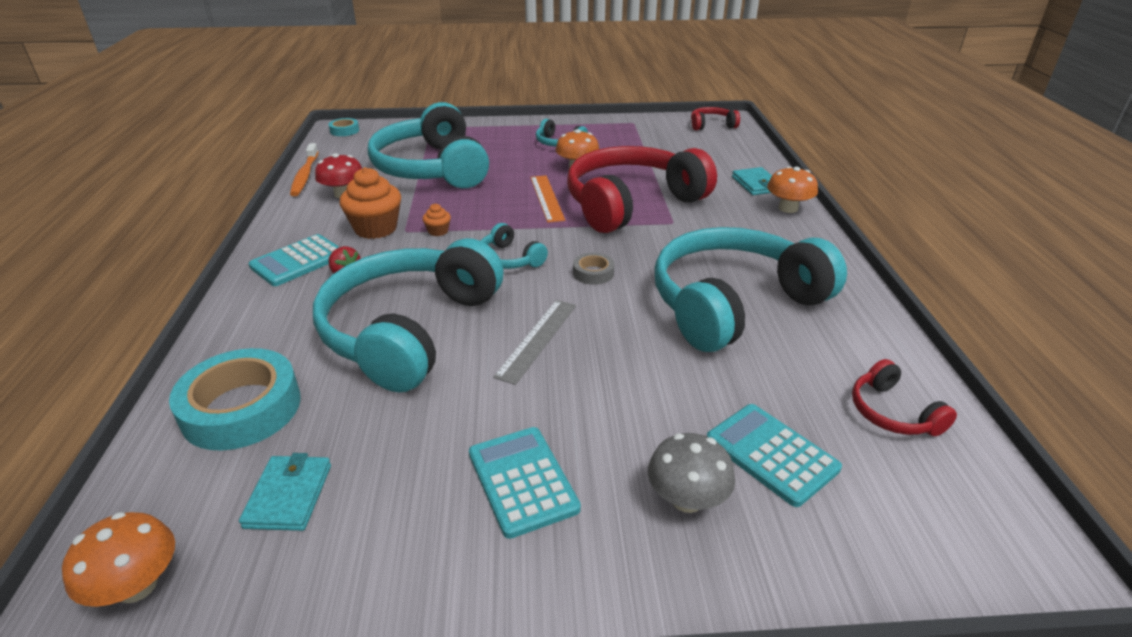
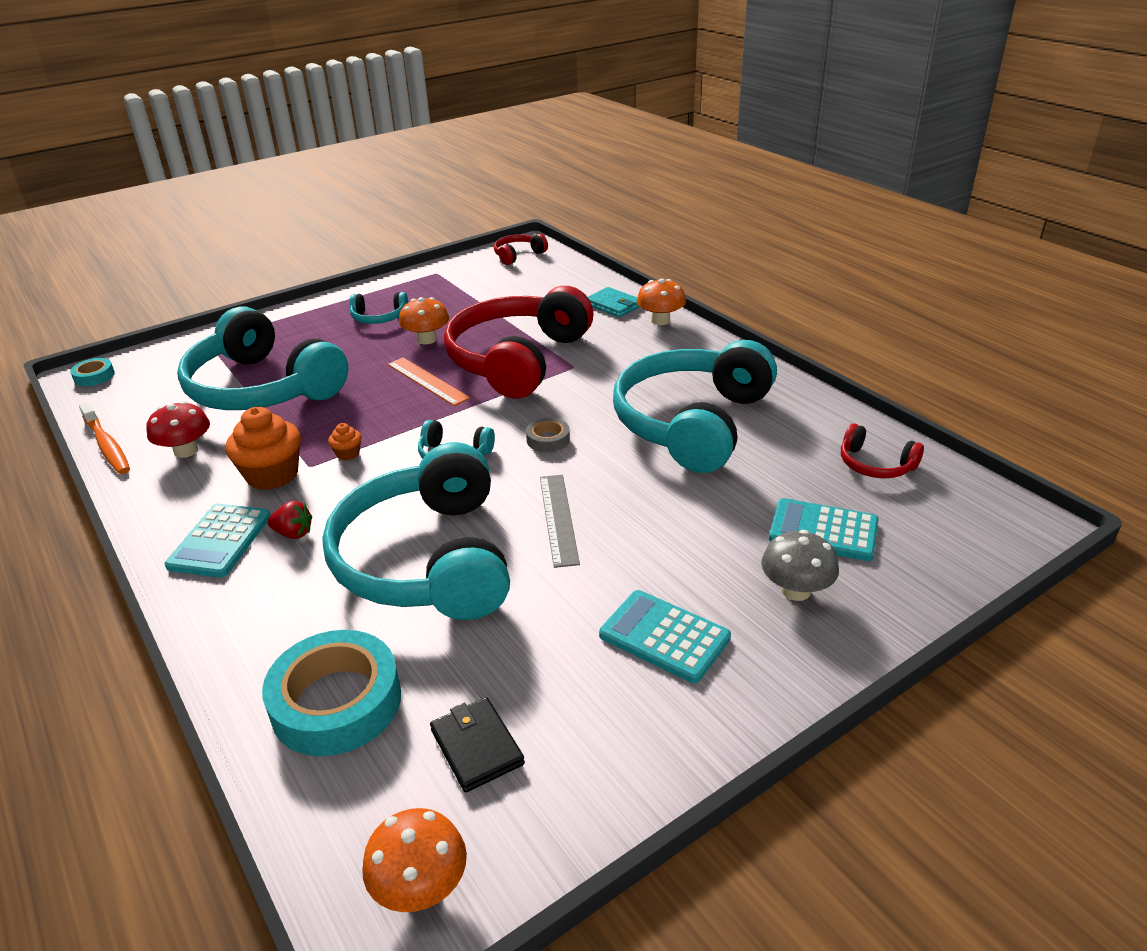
camera: 30 degrees left, 0 degrees up
turquoise wallet [239,453,331,531] -> black wallet [430,697,525,792]

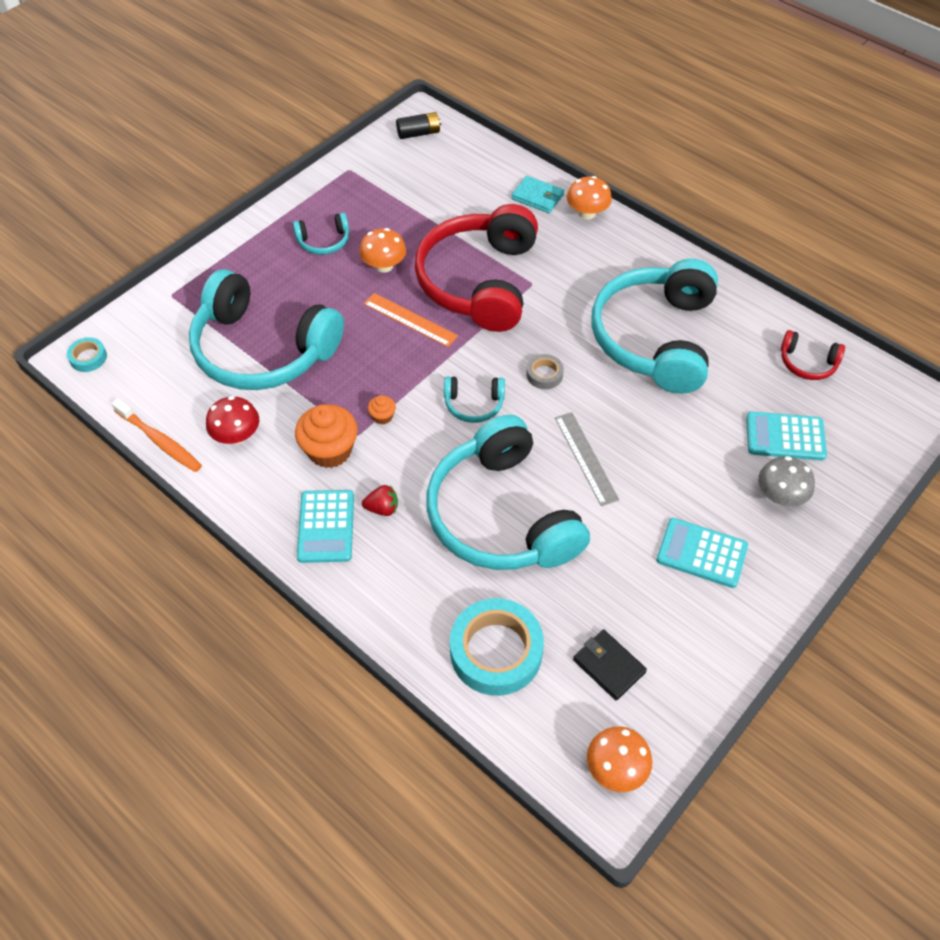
camera: 15 degrees left, 20 degrees up
red headphones [494,234,548,265] -> black battery [396,112,441,139]

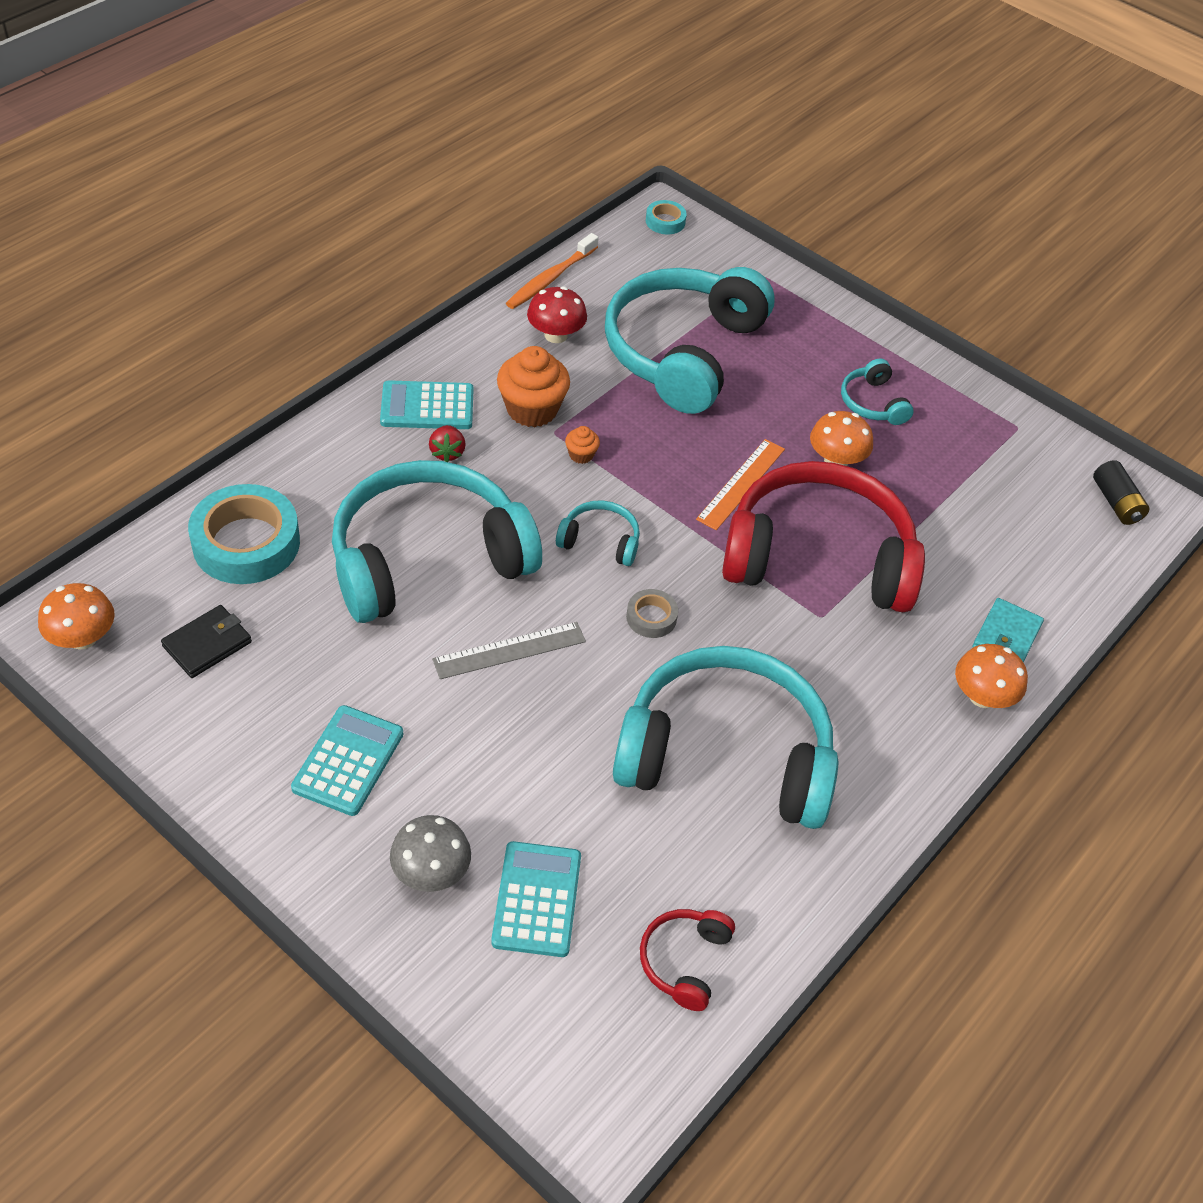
camera: 85 degrees right, 5 degrees down
turquoise headphones [444,376,505,423] -> turquoise headphones turned 105 degrees clockwise [556,500,640,566]

